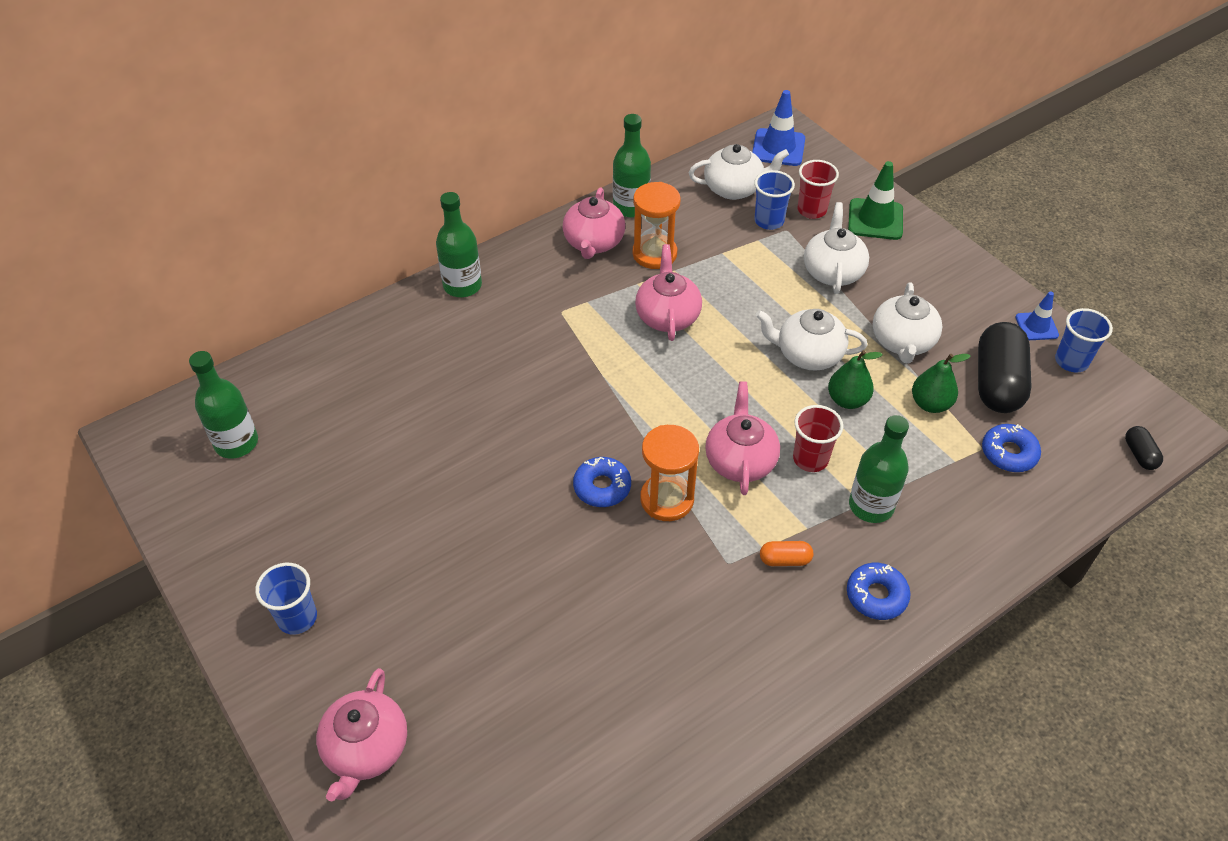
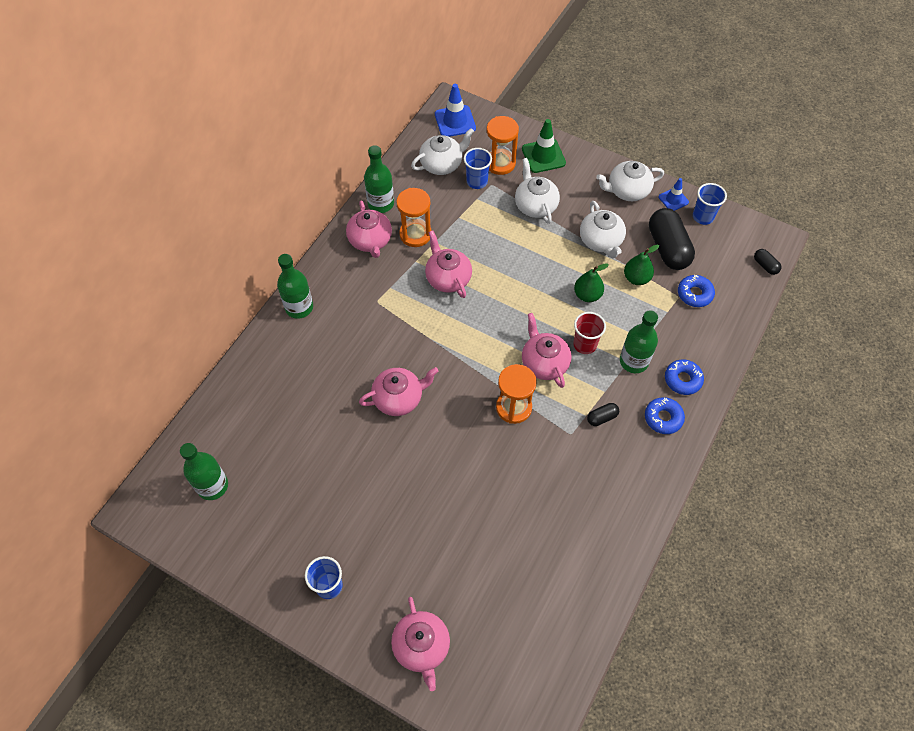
camera: 25 degrees left, 10 degrees up
blue donut [573,457,631,507] -> blue donut moved to [665,359,704,395]
white teapot [755,309,867,371] -> white teapot moved to [596,161,664,201]
orange capsule [760,541,813,566] -> black capsule [587,403,619,426]
red cup [797,160,839,219] -> orange hourglass [487,116,519,175]
none -> pink teapot [359,367,438,416]

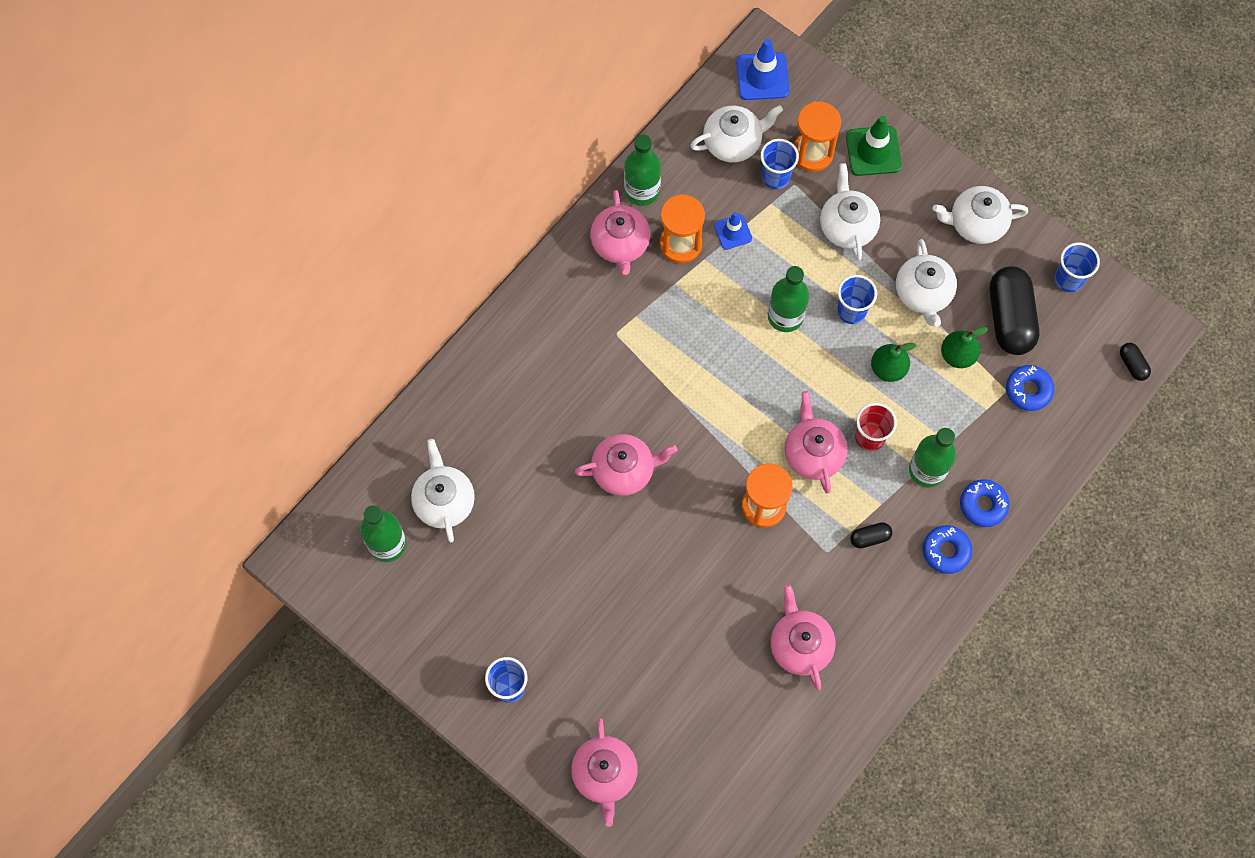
camera: 10 degrees right, 10 degrees up
green bottle [277,254,313,319] -> green bottle moved to [768,266,809,332]
pink teapot [425,230,472,298] -> pink teapot moved to [770,584,835,690]
blue traffic cone [658,178,689,211] -> blue traffic cone moved to [714,212,752,250]
none -> white teapot [411,439,475,542]
none -> blue cup [837,275,877,324]

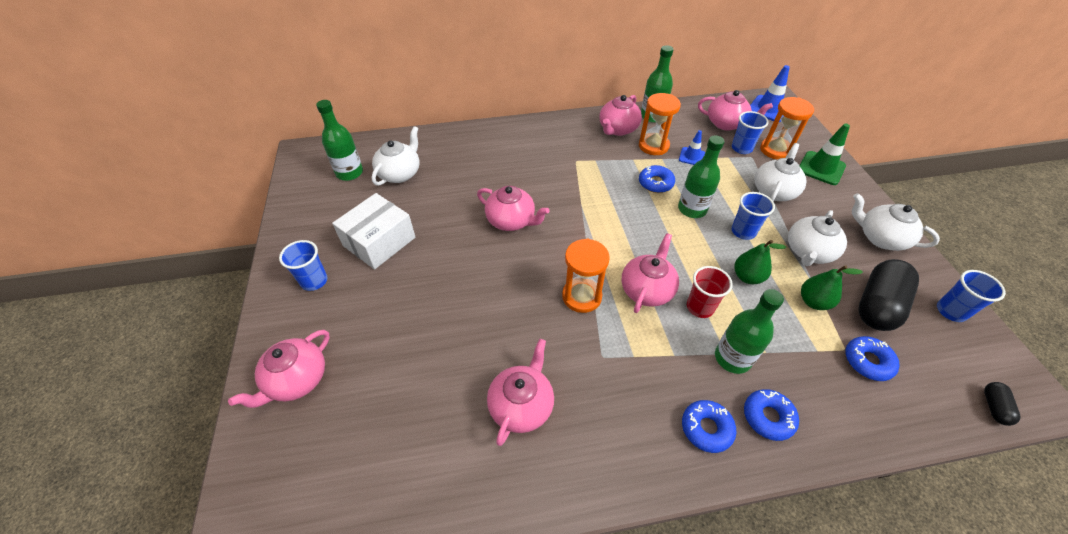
camera: 40 degrees right, 20 degrees down
white teapot [690,105,783,162] -> pink teapot [698,90,773,131]
black capsule [850,522,892,549] -> none
none -> white box [332,193,415,269]
none -> blue donut [639,165,675,193]

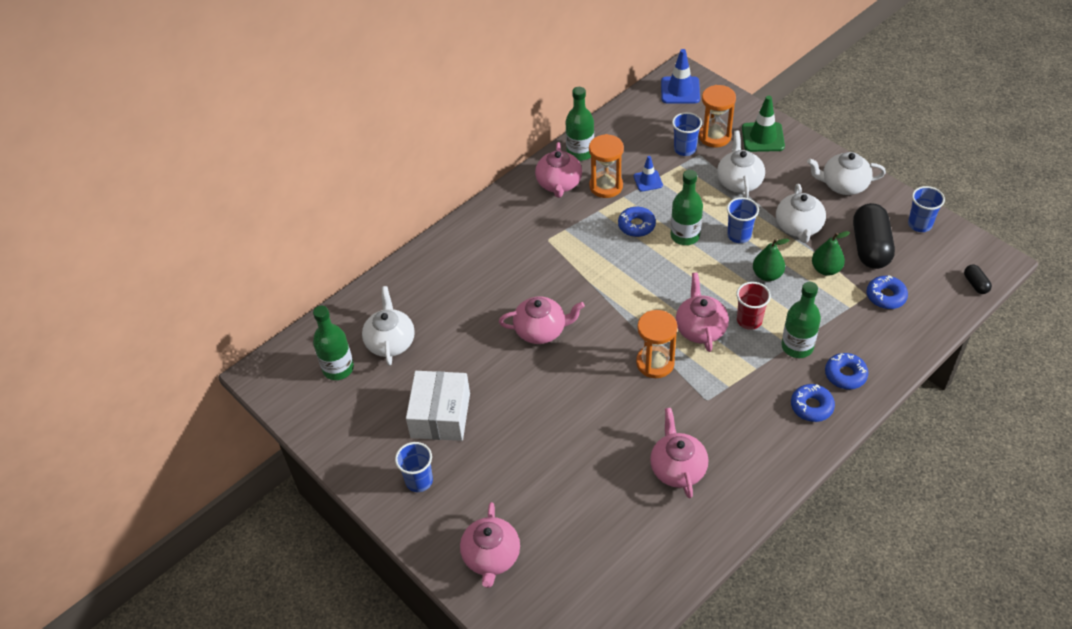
camera: 30 degrees left, 0 degrees up
pink teapot [698,90,773,131] -> none

